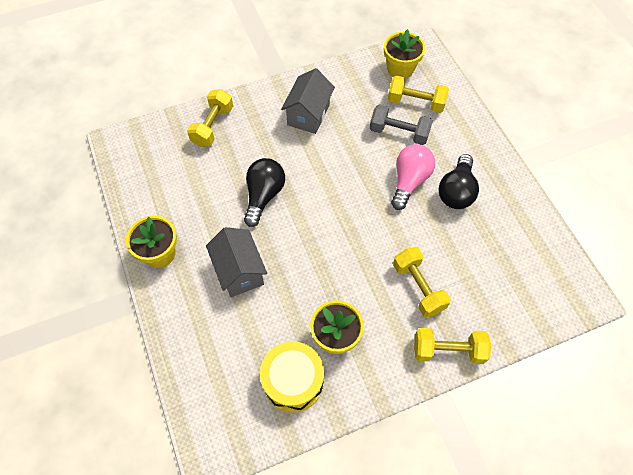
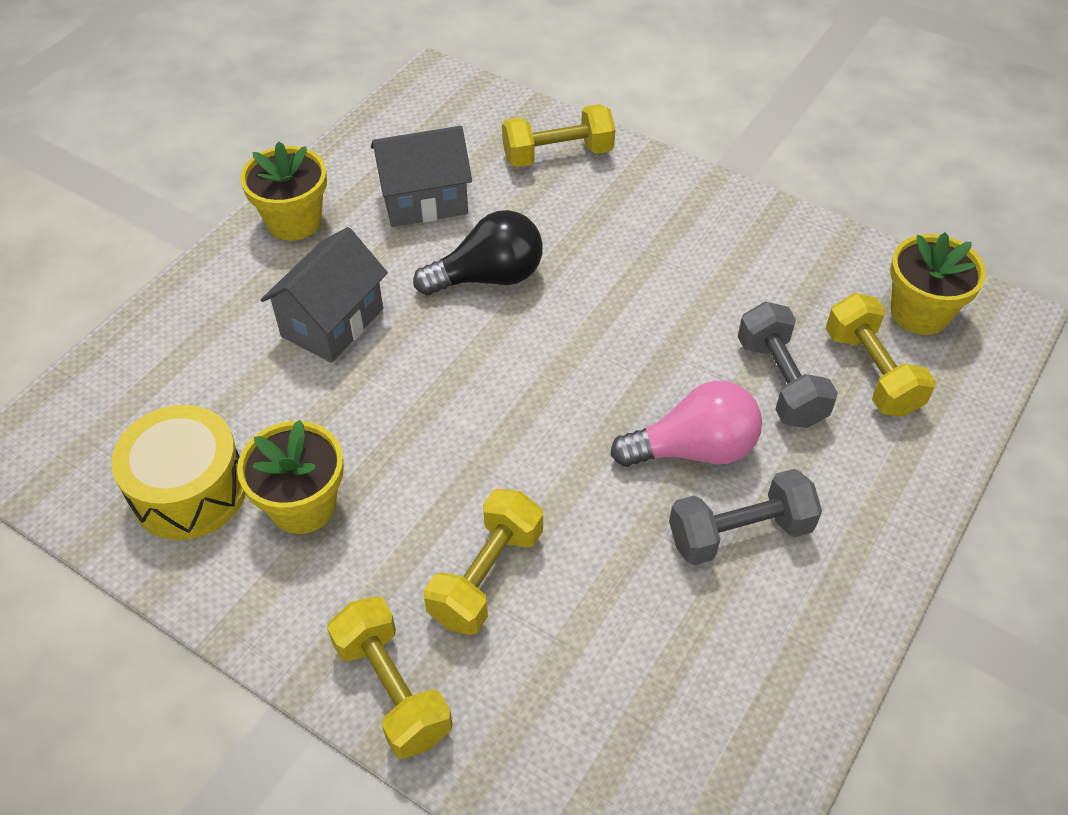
camera: 55 degrees right, 10 degrees down
grey house [281,68,335,134] -> grey house moved to [371,126,472,227]
black light bulb [438,154,479,209] -> grey dumbbell [669,469,822,565]

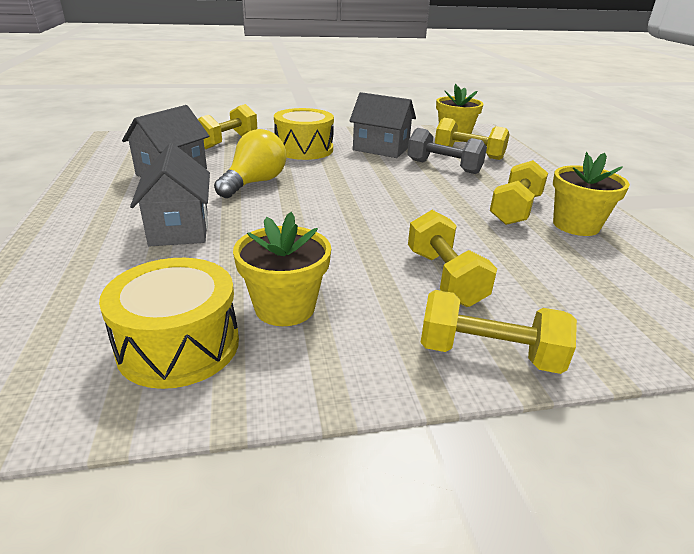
camera: 45 degrees left, 20 degrees down
yellow flower pot [240,142,327,241] -> yellow flower pot moved to [553,152,630,236]
black light bulb [413,210,543,295] -> yellow light bulb [214,129,286,198]
pink light bulb [611,381,762,467] -> none
grey dumbbell [669,469,822,565] -> yellow dumbbell [490,160,548,225]
none -> yellow drum [274,108,334,160]
none -> grey house [349,92,416,158]

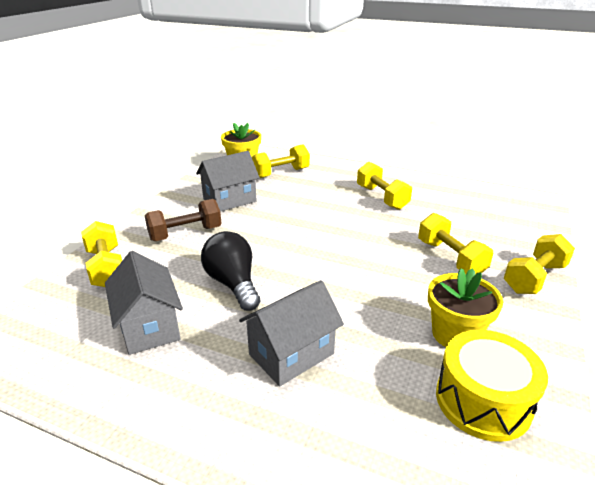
camera: 55 degrees left, 0 degrees up
grey house [130,143,210,246] -> grey house turned 60 degrees counterclockwise [239,280,344,386]
yellow light bulb [214,129,286,198] -> black light bulb [201,231,260,311]
yellow drum [274,108,334,160] -> brown dumbbell [145,199,222,241]
grey dumbbell [407,128,487,174] -> none
yellow dumbbell [408,210,497,307] -> yellow dumbbell turned 45 degrees clockwise [418,213,493,275]
yellow flower pot [553,152,630,236] -> none

